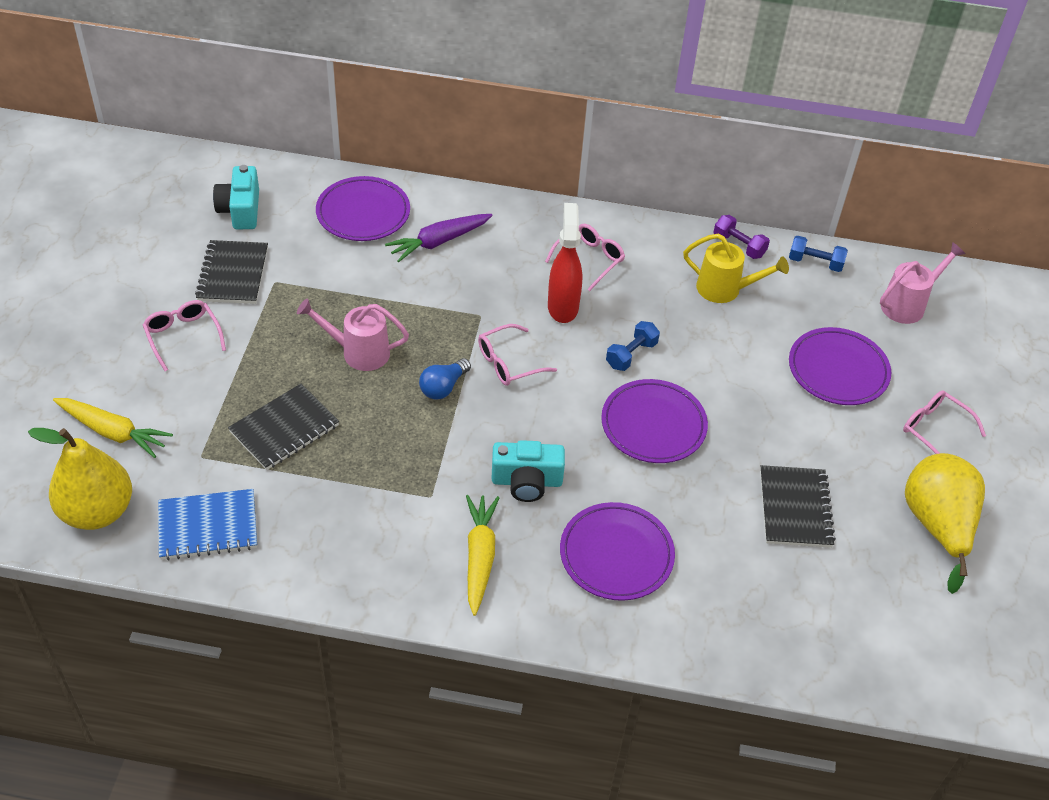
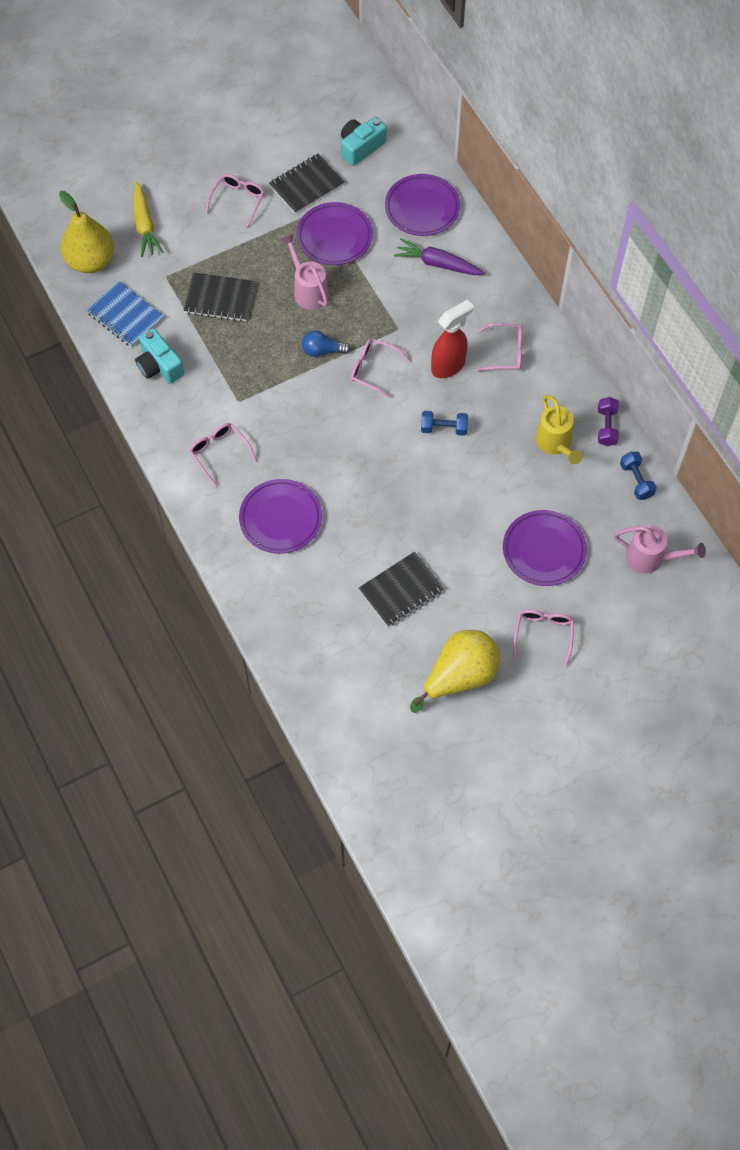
camera: 55 degrees right, 15 degrees up
yellow carrot [466,495,500,616] -> pink glasses [189,423,257,487]
turquoise camera [492,440,565,502] -> turquoise camera moved to [135,328,184,384]
purple plate [601,379,708,463] -> purple plate moved to [296,202,373,265]

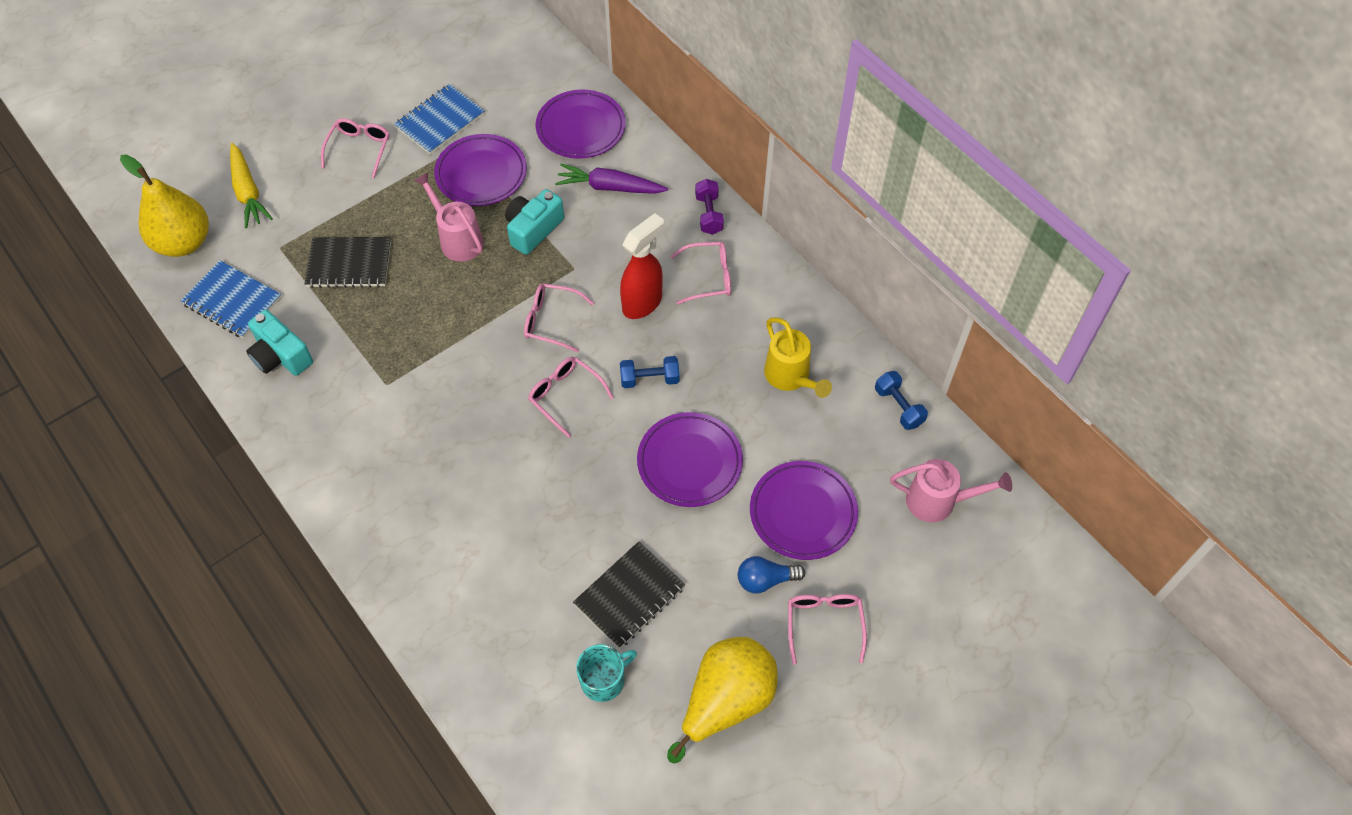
camera: 10 degrees left, 5 degrees down
pink glasses [189,423,257,487] -> pink glasses moved to [528,357,614,438]
purple plate [239,479,322,554] -> purple plate moved to [637,412,743,507]
black notebook [269,153,345,214] -> blue notebook [394,84,485,155]
blue light bulb [302,331,351,357] -> blue light bulb moved to [738,556,805,593]
turquoise camera [341,117,387,166] -> turquoise camera moved to [505,189,564,255]
purple dumbbell [598,397,619,446] -> purple dumbbell moved to [695,179,724,235]
none -> turquoise mug [576,644,637,702]

